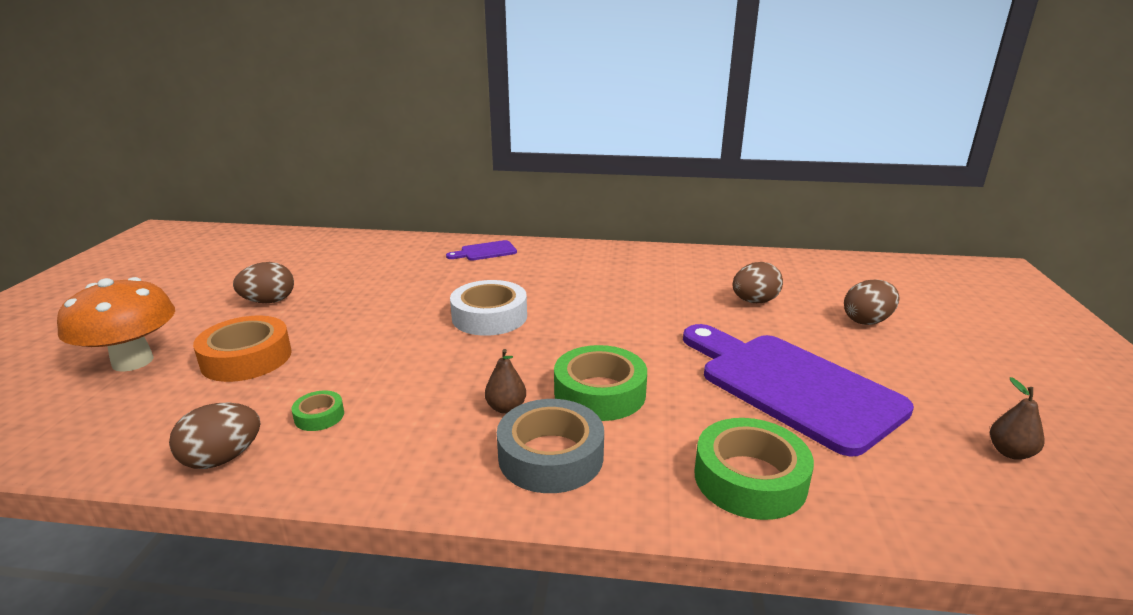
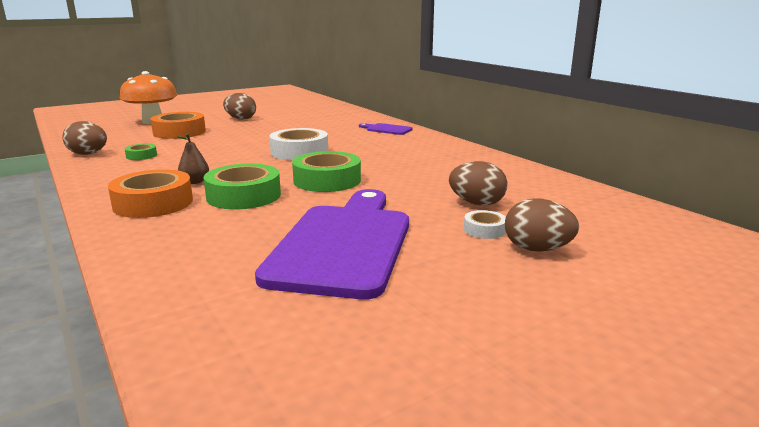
camera: 50 degrees right, 5 degrees down
grey tape [497,399,604,493] -> orange tape [108,169,193,218]
green tape [694,418,814,520] -> green tape moved to [292,151,361,192]
brown pear [990,377,1045,460] -> none
none -> white tape [464,210,506,239]

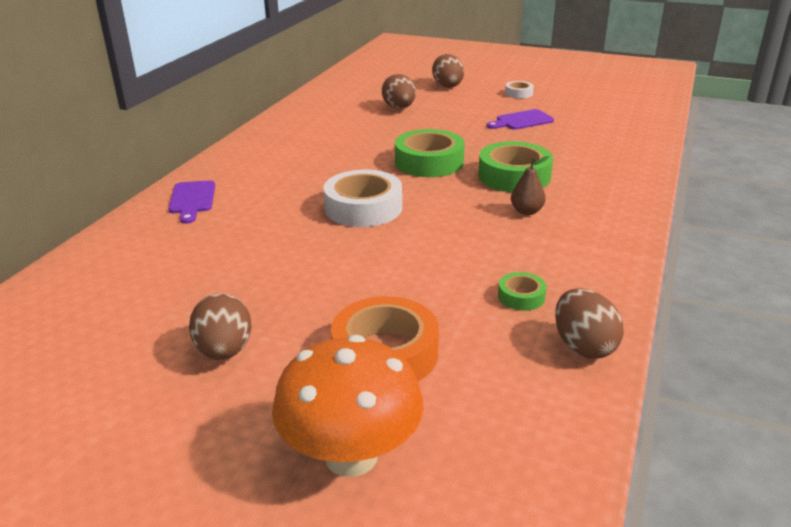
camera: 125 degrees left, 10 degrees up
orange tape [108,169,193,218] -> none
purple cutting board [255,189,409,299] -> purple cutting board [486,109,554,130], size x0.43
white tape [464,210,506,239] -> white tape moved to [505,81,534,98]

